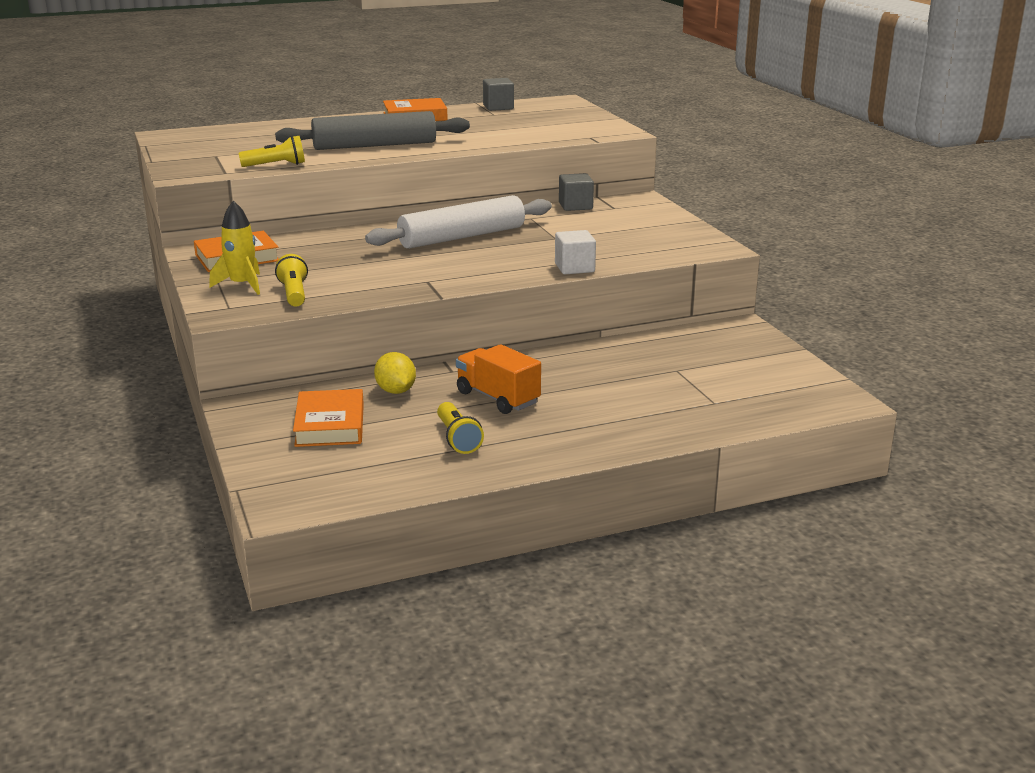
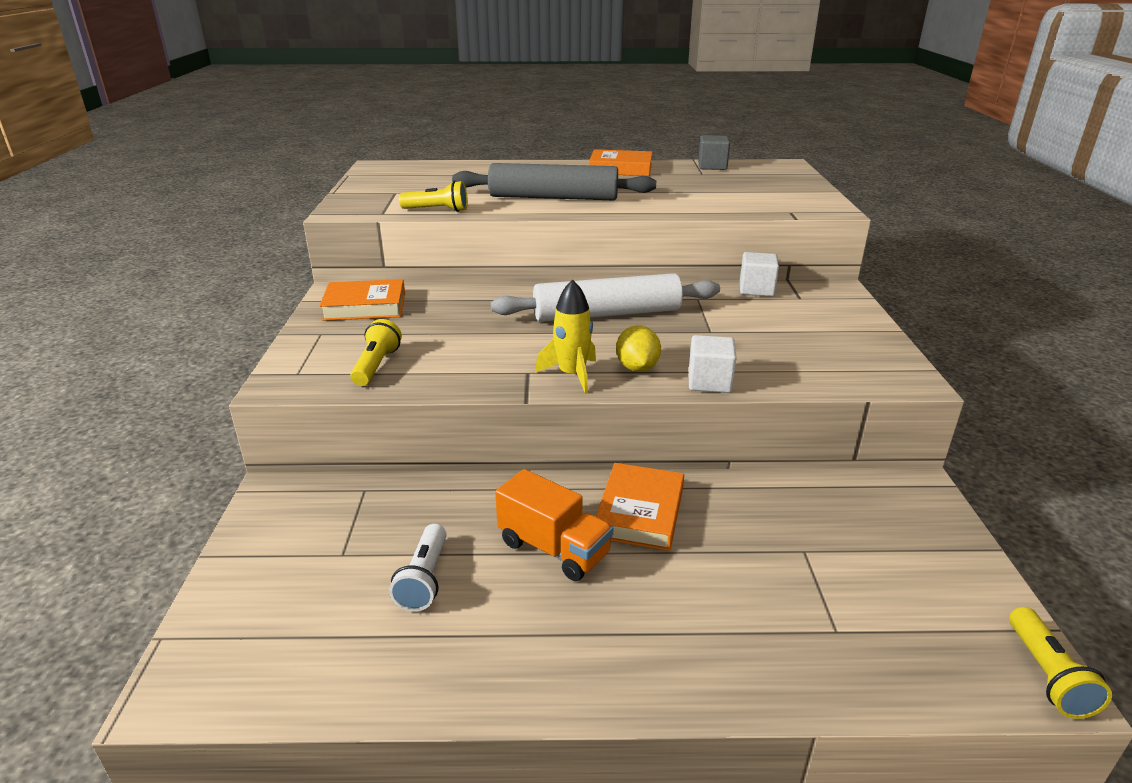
camera: 20 degrees right, 5 degrees up
yellow rocket [209,201,260,295] -> yellow rocket moved to [535,279,596,394]
orange book [293,389,364,447] -> orange book moved to [596,463,684,551]
yellow lemon [374,352,416,394] -> yellow lemon moved to [616,325,661,372]
yellow flashlight [437,402,484,454] -> yellow flashlight moved to [1009,607,1112,719]
orange truck [456,344,541,414] -> orange truck turned 150 degrees clockwise [495,469,613,581]
grey cube [559,173,594,211] -> white cube [740,252,779,297]
none -> white flashlight [389,524,447,612]

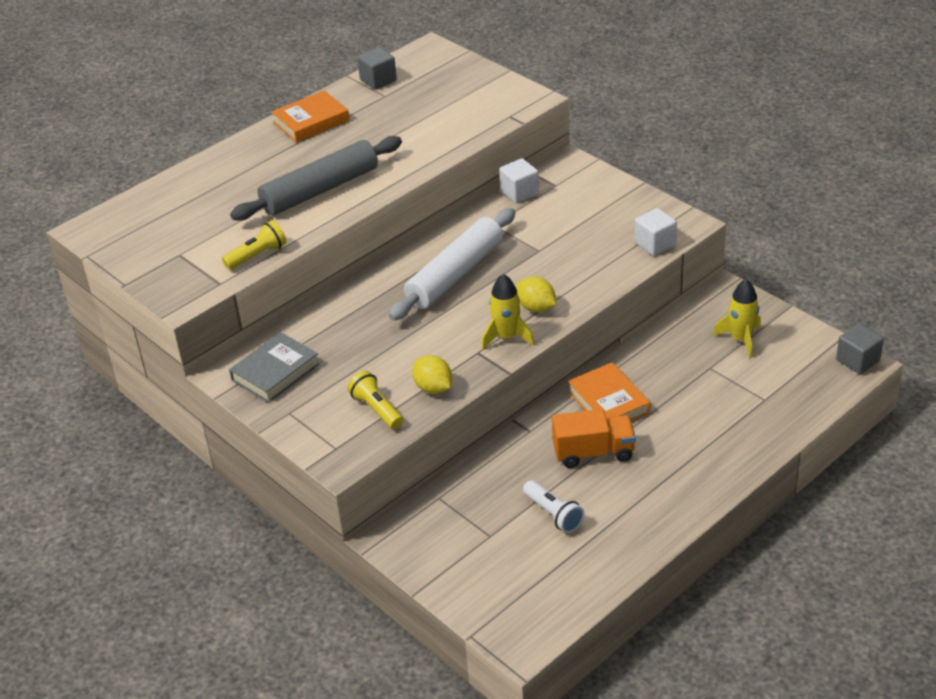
camera: 40 degrees left, 10 degrees up
orange book [320,279,405,321] -> grey book [229,332,320,403]
white cube [689,335,737,393] -> white cube moved to [634,208,677,256]
yellow flashlight [1009,607,1112,719] -> grey cube [836,323,884,374]
none -> yellow lemon [412,355,452,394]
none -> yellow rocket [713,279,761,358]

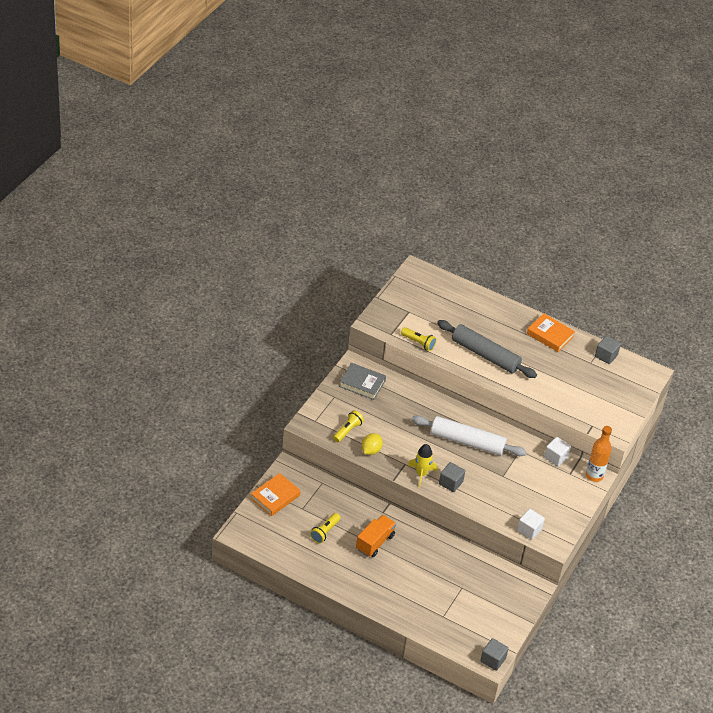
camera: 65 degrees right, 5 degrees up
yellow lemon [516,276,556,312] -> grey cube [439,462,465,492]
white flashlight [523,480,585,533] -> yellow flashlight [310,513,340,544]
orange truck [552,409,636,468] -> orange truck turned 120 degrees counterclockwise [356,515,396,557]
orange book [568,363,651,421] -> orange book moved to [251,473,300,516]
yellow rocket [713,279,761,358] -> none
none -> orange bottle [586,426,612,482]

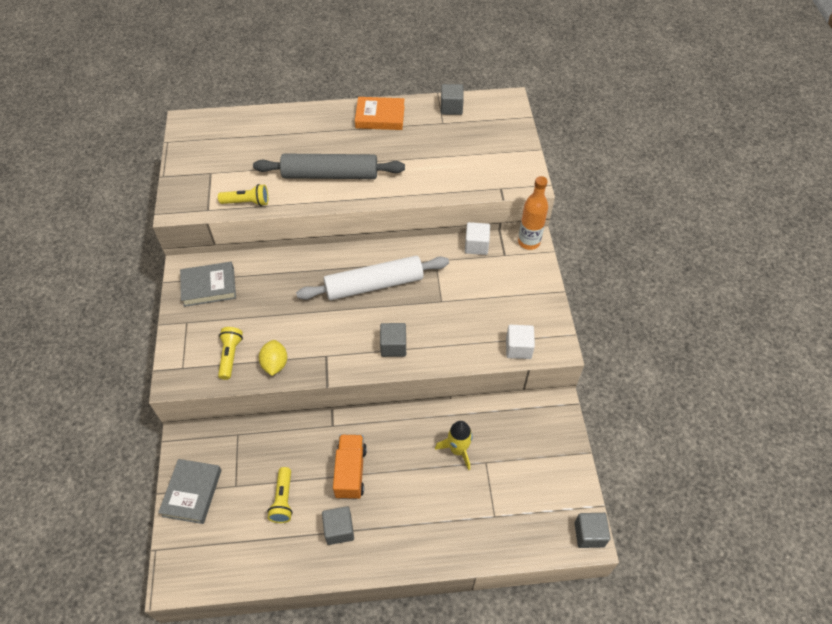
camera: 30 degrees left, 10 degrees up
orange book [251,473,300,516] -> grey book [158,459,221,524]
yellow rocket [408,444,437,487] -> yellow rocket moved to [435,421,473,470]
none -> grey cube [322,506,354,545]

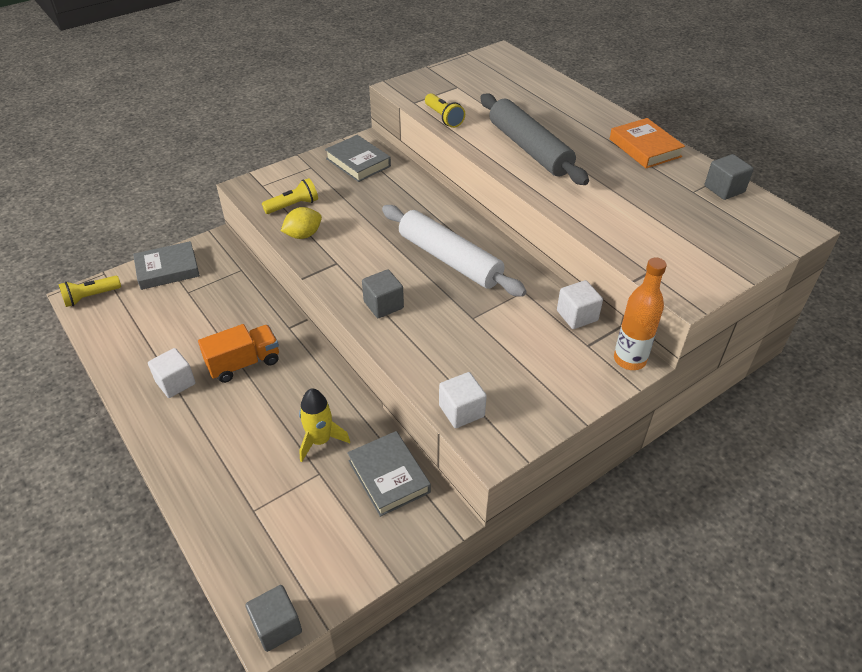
camera: 60 degrees right, 10 degrees down
yellow flashlight [267,467,293,523] -> yellow flashlight moved to [58,276,121,307]
grey cube [322,506,354,545] -> white cube [148,348,196,398]
none -> grey book [347,431,431,517]

